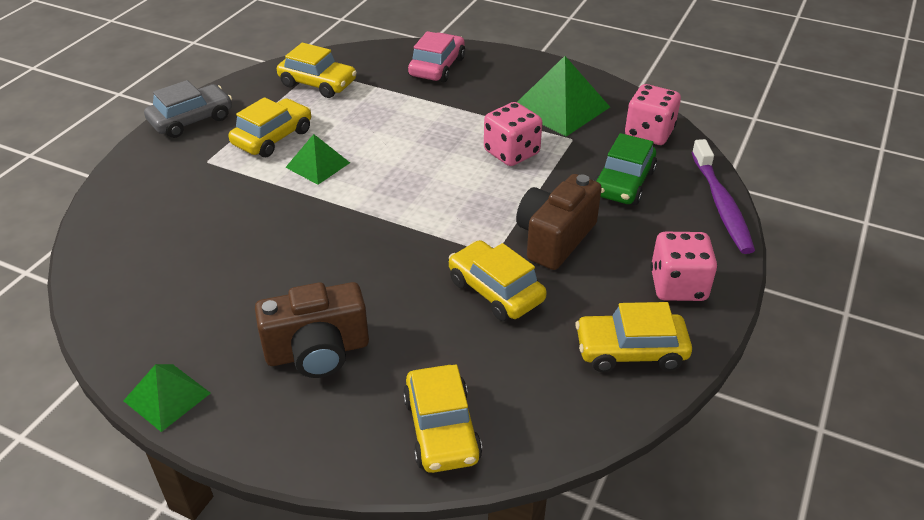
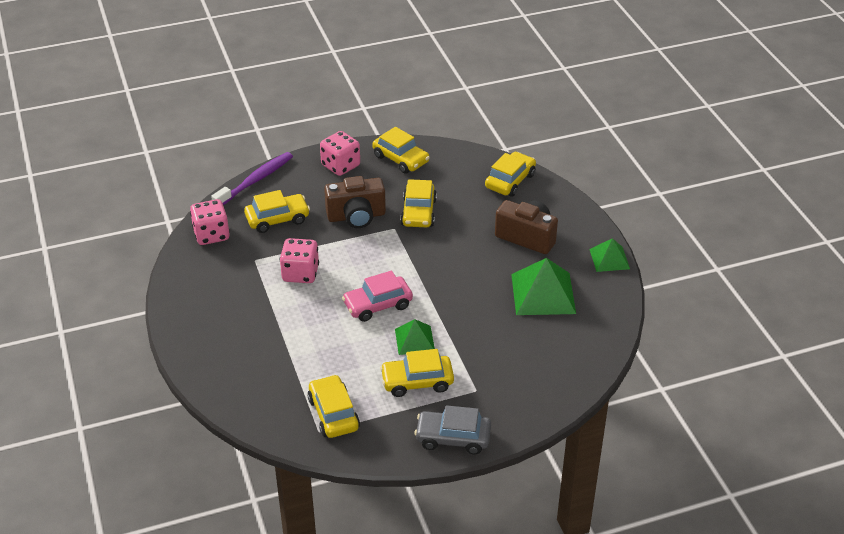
camera: 135 degrees left, 0 degrees up
pink car [408,31,465,82] -> pink car moved to [342,271,413,322]
green pyramid [517,56,610,136] -> green pyramid moved to [511,258,576,315]
green car [594,133,657,205] -> yellow car [244,190,310,233]

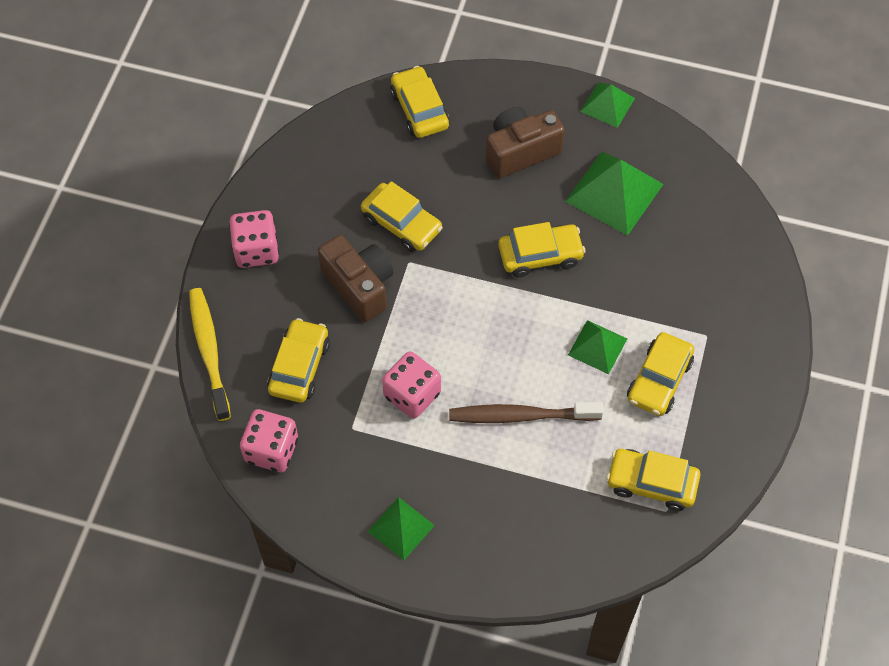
camera: 55 degrees left, 20 degrees up
purple toothbrush [211,152,293,205] -> yellow toothbrush [189,288,231,421]
brown camera [324,176,386,228] -> brown camera turned 60 degrees counterclockwise [318,235,394,322]
pink car [342,271,413,322] -> none
yellow car [372,127,430,174] -> yellow car moved to [498,222,586,277]
grey car [414,405,491,454] -> none
none -> green pyramid [367,497,435,560]
none -> brown toothbrush [449,402,604,423]

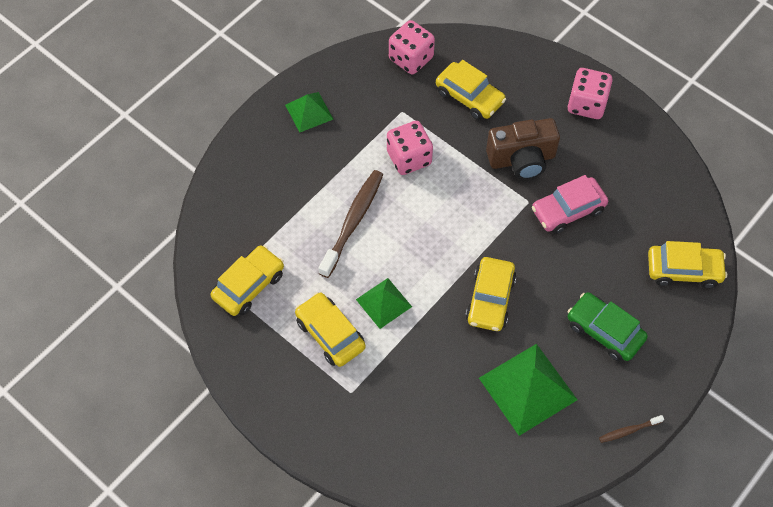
camera: 115 degrees right, 0 degrees up
yellow toothbrush [189,288,231,421] -> none
yellow car [361,181,443,252] -> pink car [532,175,608,234]
brown camera [486,107,565,178] -> green car [568,292,648,362]
green pyramid [580,82,635,128] -> brown toothbrush [599,415,664,443]

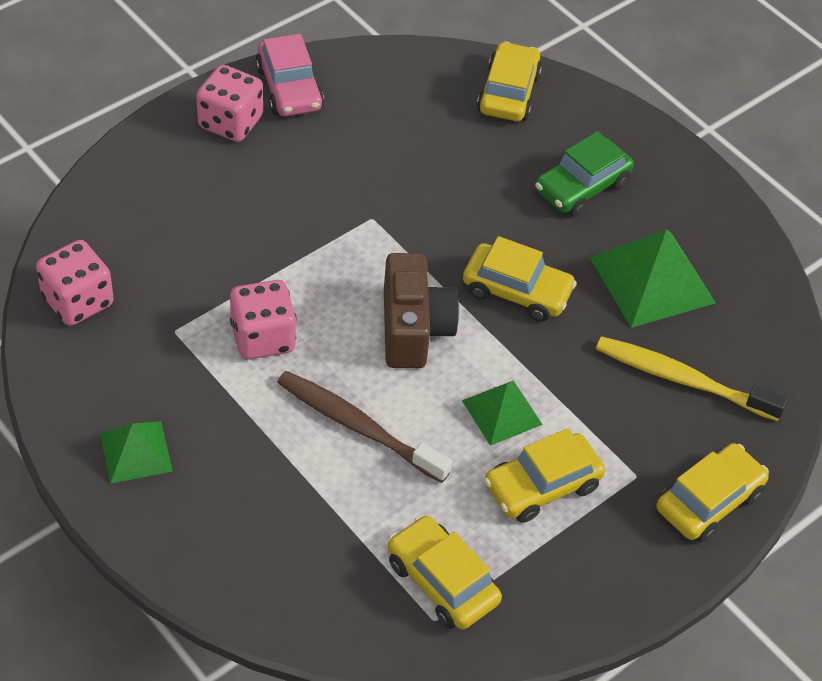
camera: 85 degrees left, 10 degrees down
yellow car [436,60,506,120] -> yellow car moved to [656,443,769,542]
brown camera [486,118,560,180] -> brown camera moved to [384,253,459,368]
pink car [532,175,608,234] -> pink car moved to [255,34,324,116]
brown toothbrush [599,415,664,443] -> none
none -> yellow toothbrush [596,336,788,421]

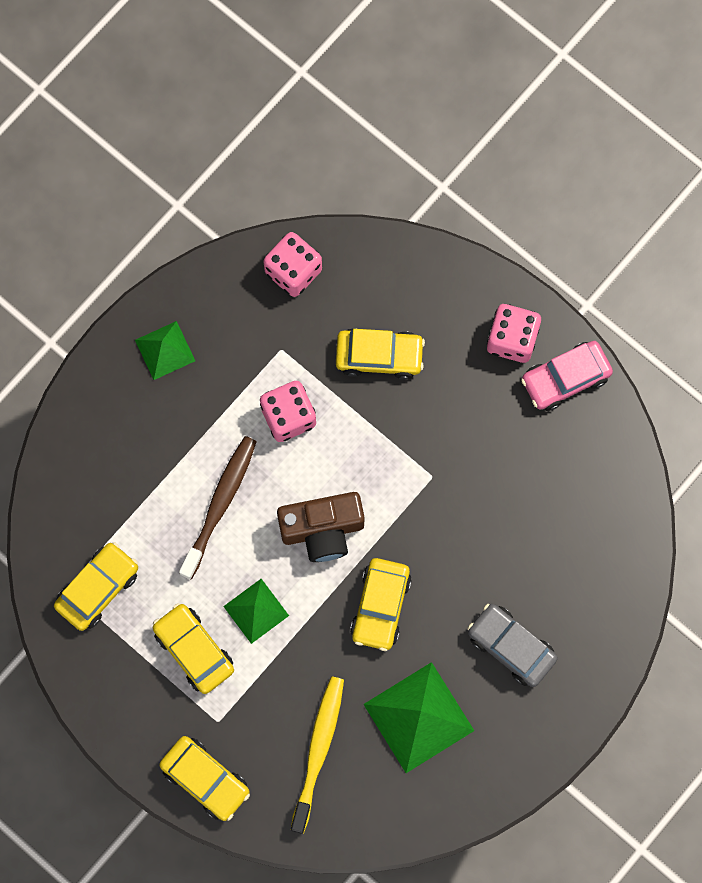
camera: 85 degrees right, 25 degrees up
yellow car [477,41,542,121] -> yellow car moved to [336,328,425,380]
green car [535,131,634,216] -> grey car [468,604,558,687]

